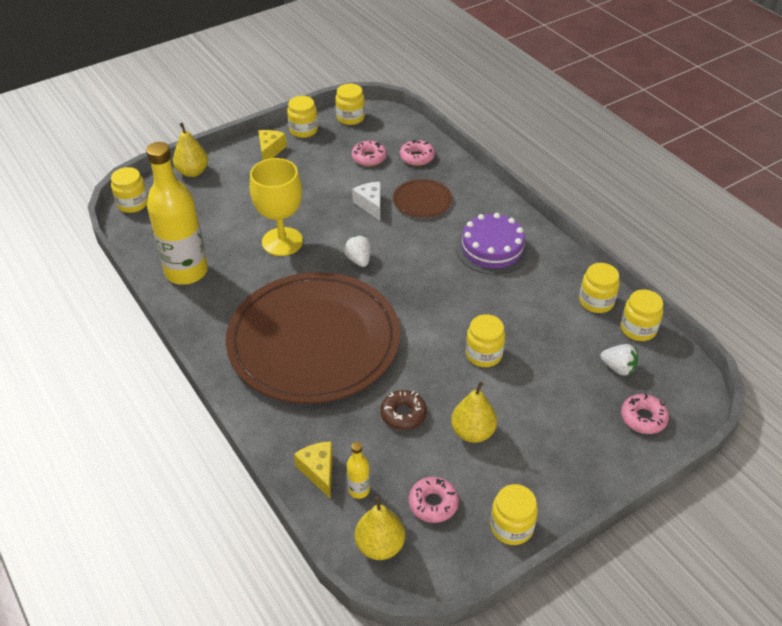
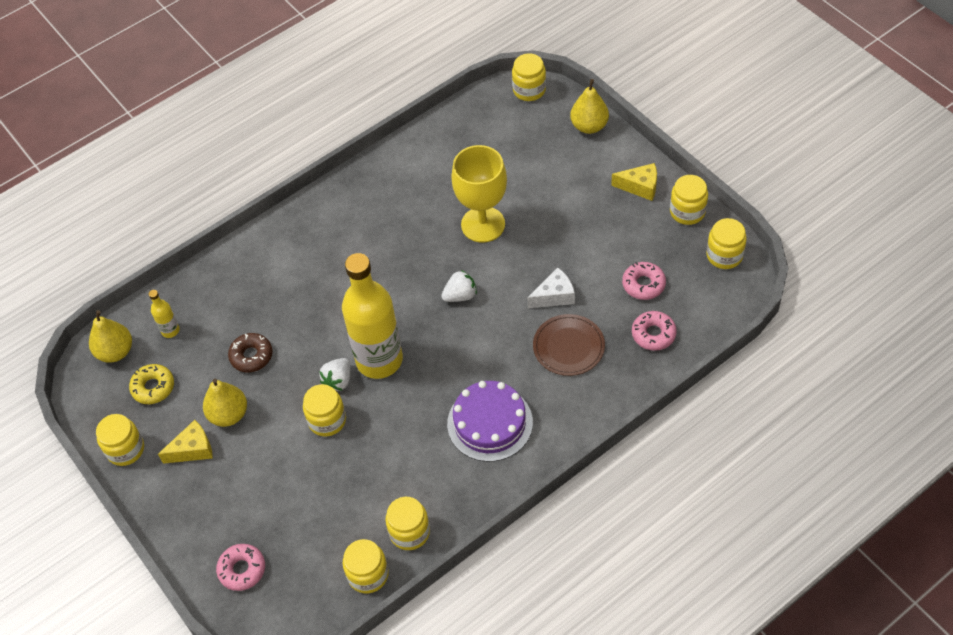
camera: 90 degrees right, 10 degrees up
yellow bottle [146,142,208,285] -> yellow bottle moved to [342,253,403,379]
brown plate [226,272,400,404] -> none
yellow cheese [294,441,333,499] -> yellow cheese moved to [158,420,213,464]
pink donut [409,477,459,523] -> yellow donut [129,364,174,404]
white strawberry [600,344,638,376] -> white strawberry moved to [319,358,351,391]

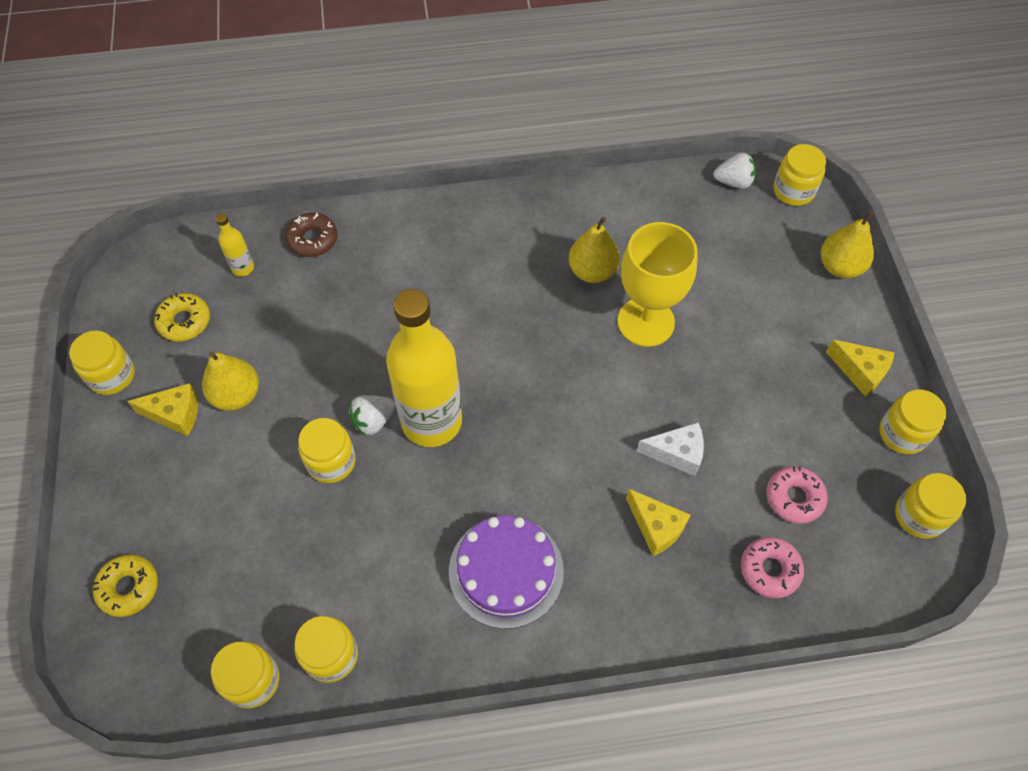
camera: 25 degrees right, 5 degrees up
yellow pear [89,310,132,362] -> yellow pear moved to [569,217,620,283]
pink donut [216,544,265,591] -> yellow donut [93,554,158,617]
brown donut [228,333,272,372] -> brown donut moved to [285,213,337,257]
white strawberry [441,270,477,302] -> white strawberry moved to [713,153,756,189]
brown plate [533,314,605,376] -> yellow cheese [626,489,691,556]

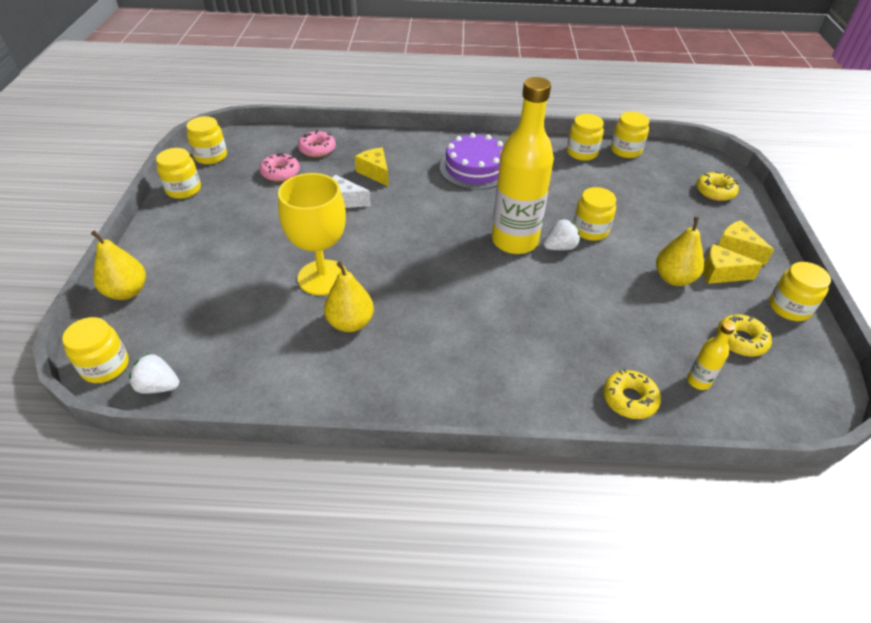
camera: 170 degrees left, 15 degrees down
brown donut [285,213,337,257] -> yellow donut [603,369,661,419]
yellow cheese [826,339,894,397] -> yellow cheese moved to [718,220,774,265]

